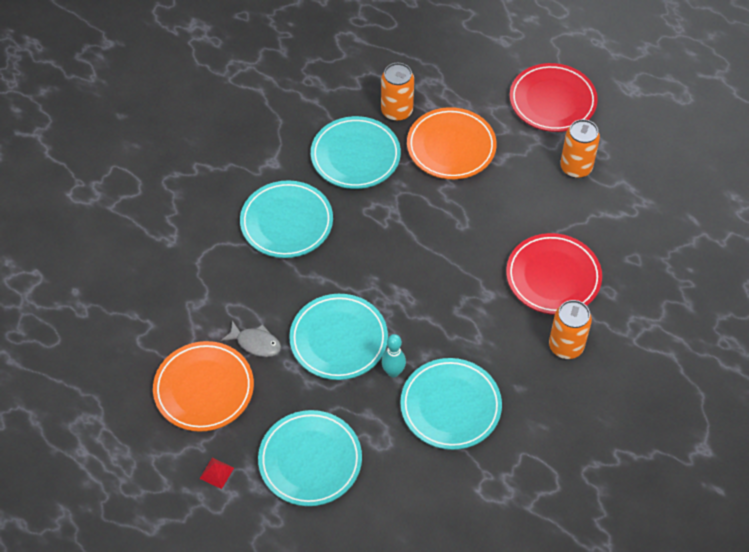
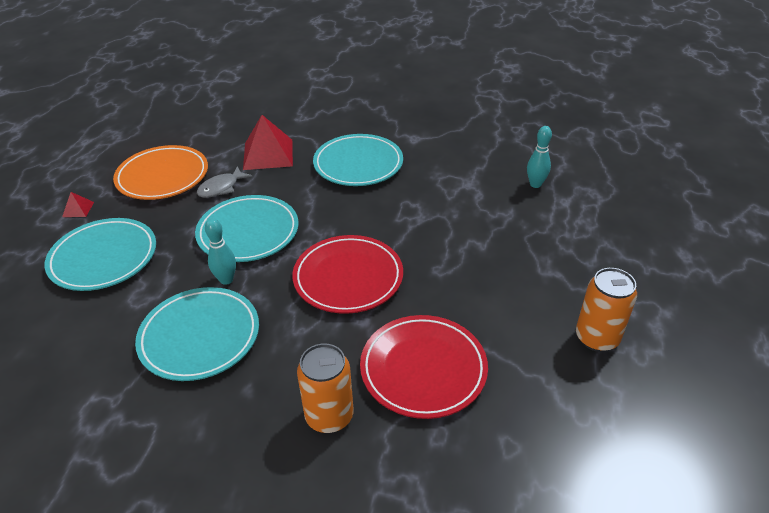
camera: 65 degrees right, 15 degrees down
grey fish [221,320,281,357] -> grey fish turned 45 degrees clockwise [197,166,252,198]
turquoise plate [311,116,401,189] -> none
orange can [381,63,414,121] -> turquoise bowling pin [527,126,552,188]
orange plate [407,107,497,179] -> none
red plate [510,63,598,132] -> red plate moved to [293,235,403,314]
none -> red pyramid [243,115,293,170]

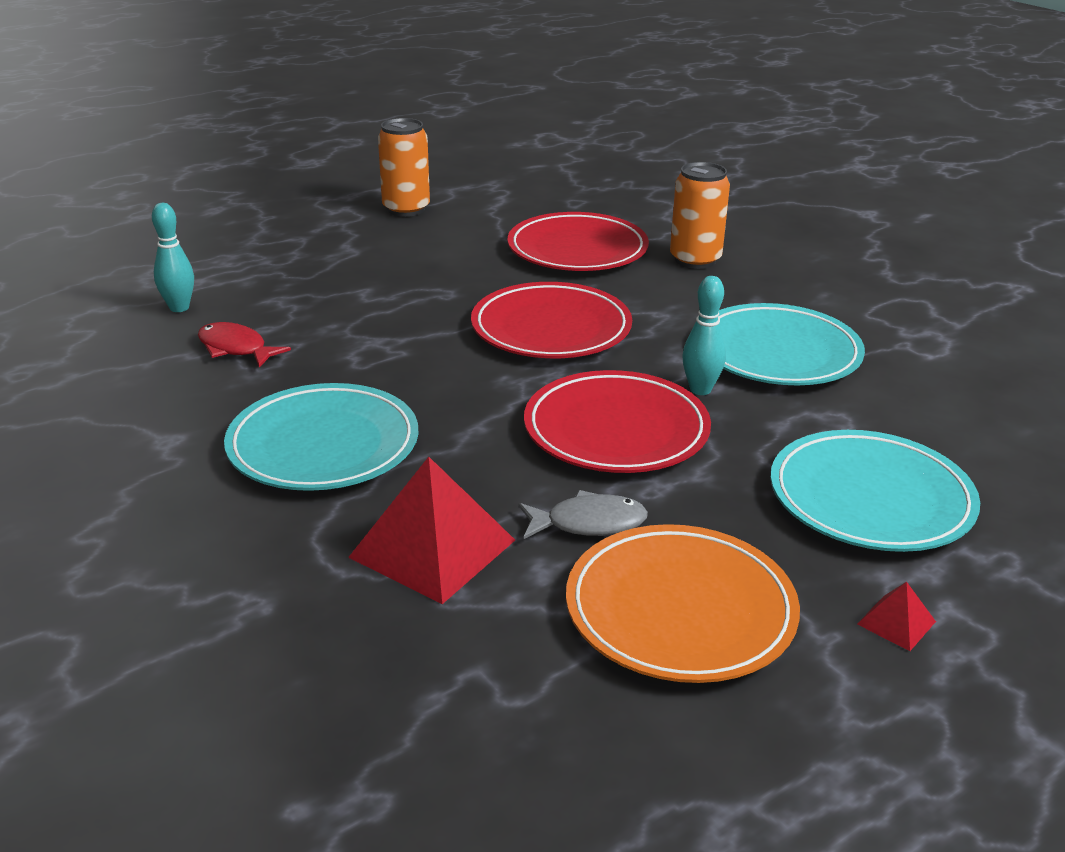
camera: 140 degrees left, 10 degrees down
turquoise plate [195,195,298,262] -> red plate [524,370,711,473]
none -> red fish [198,322,291,368]

